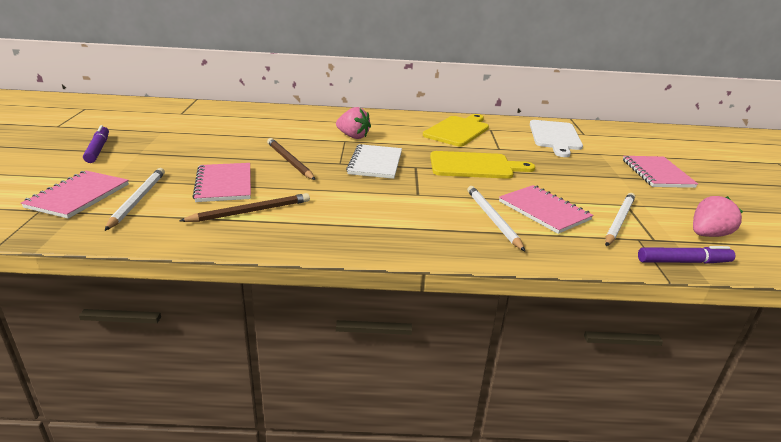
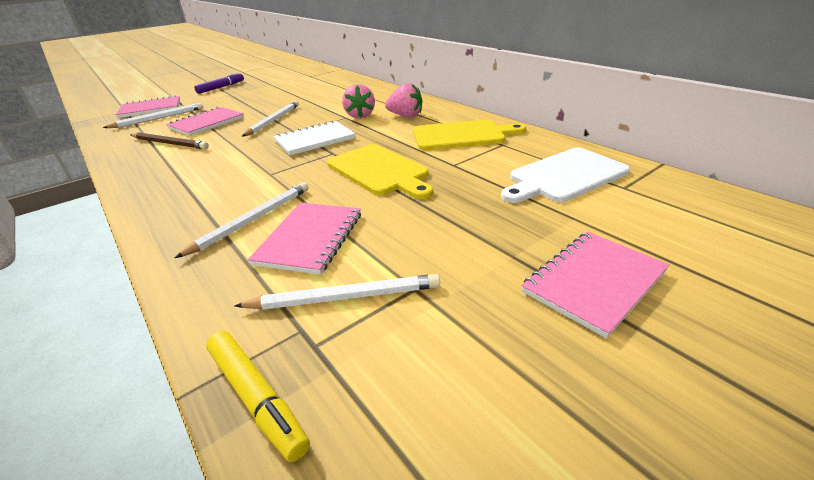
camera: 55 degrees right, 5 degrees up
brown pencil [267,138,315,180] -> white pencil [242,101,299,137]
purple marker [638,246,736,264] -> yellow marker [206,331,310,462]
pink strawberry [693,196,743,237] -> pink strawberry moved to [385,83,422,117]

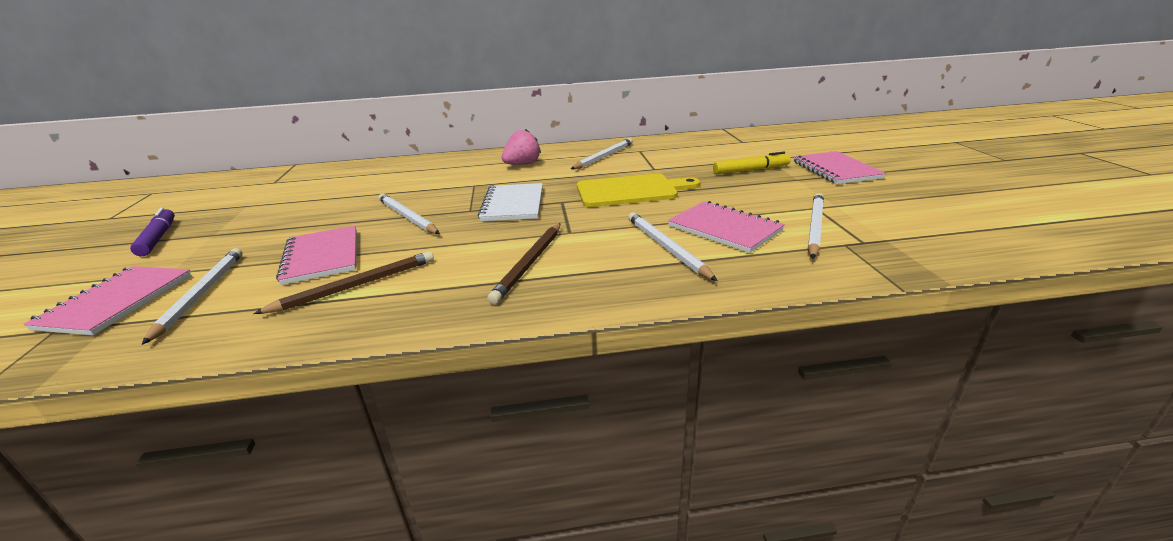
camera: 60 degrees left, 5 degrees down
yellow marker [206,331,310,462] -> yellow marker moved to [713,152,790,174]
pink strawberry [342,84,375,119] -> none
yellow cutting board [413,120,526,150] -> white pencil [571,138,633,169]
white cutting board [501,148,630,203] -> none
none -> brown pencil [488,223,560,304]

